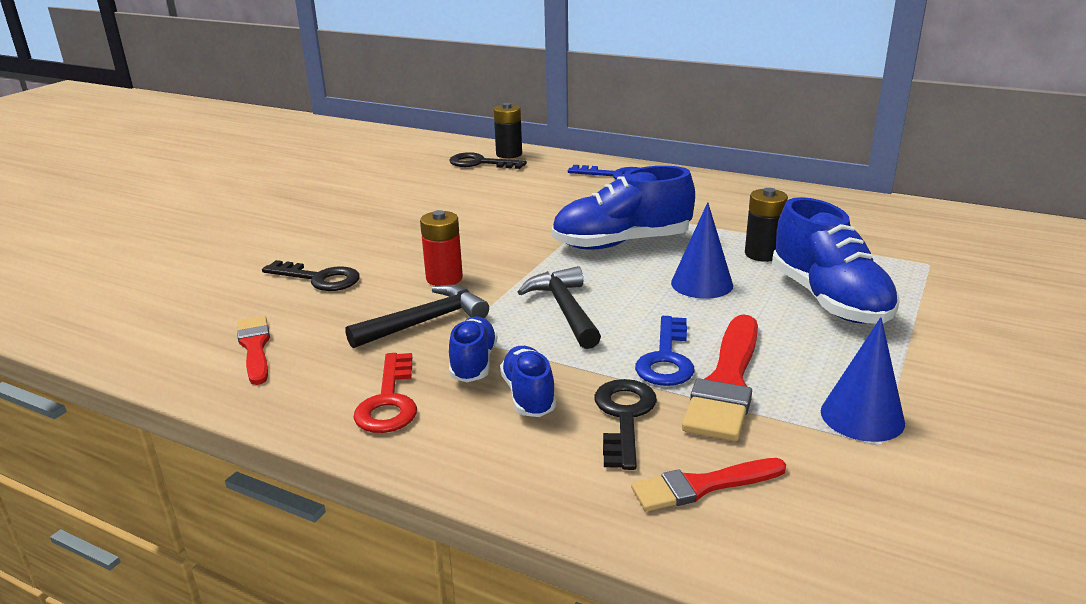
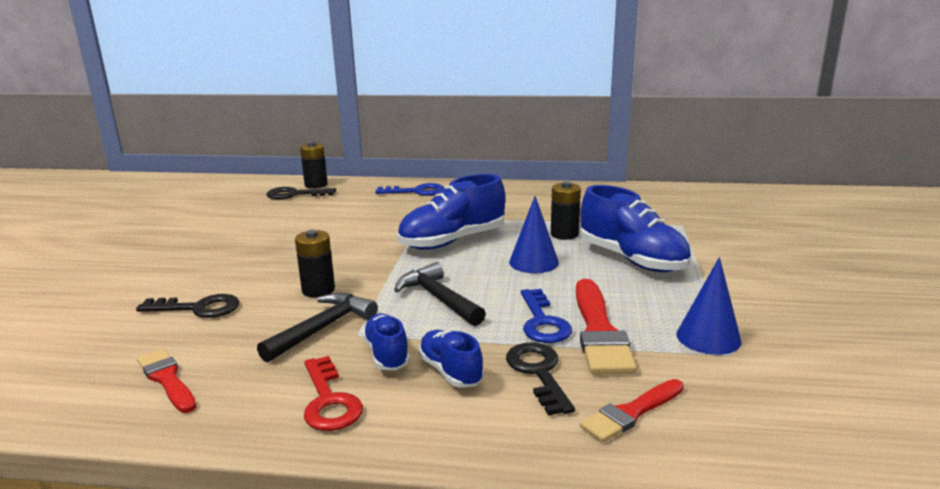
camera: 20 degrees left, 5 degrees down
red battery [420,210,463,286] -> black battery [295,230,335,297]

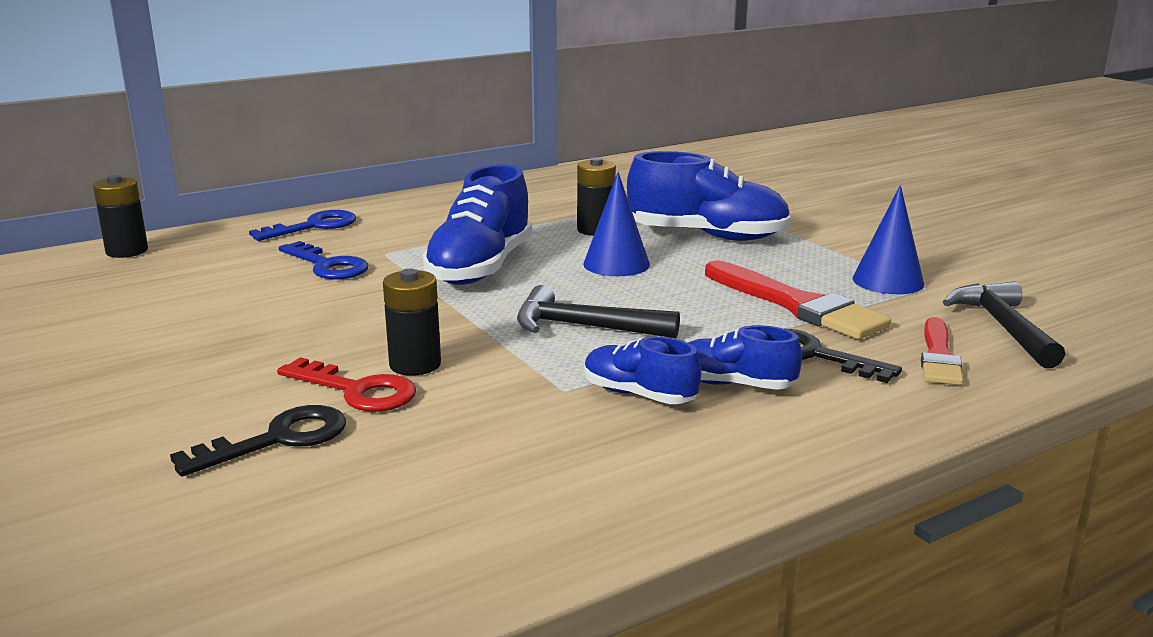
camera: 40 degrees left, 0 degrees up
red brush [137,349,196,413] -> none
black hammer [257,293,378,362] -> black hammer moved to [943,281,1065,368]
black key [266,187,336,200] -> none
red key [304,356,363,431] -> red key moved to [277,357,416,412]
blue key [521,289,572,343] -> blue key moved to [279,241,368,279]

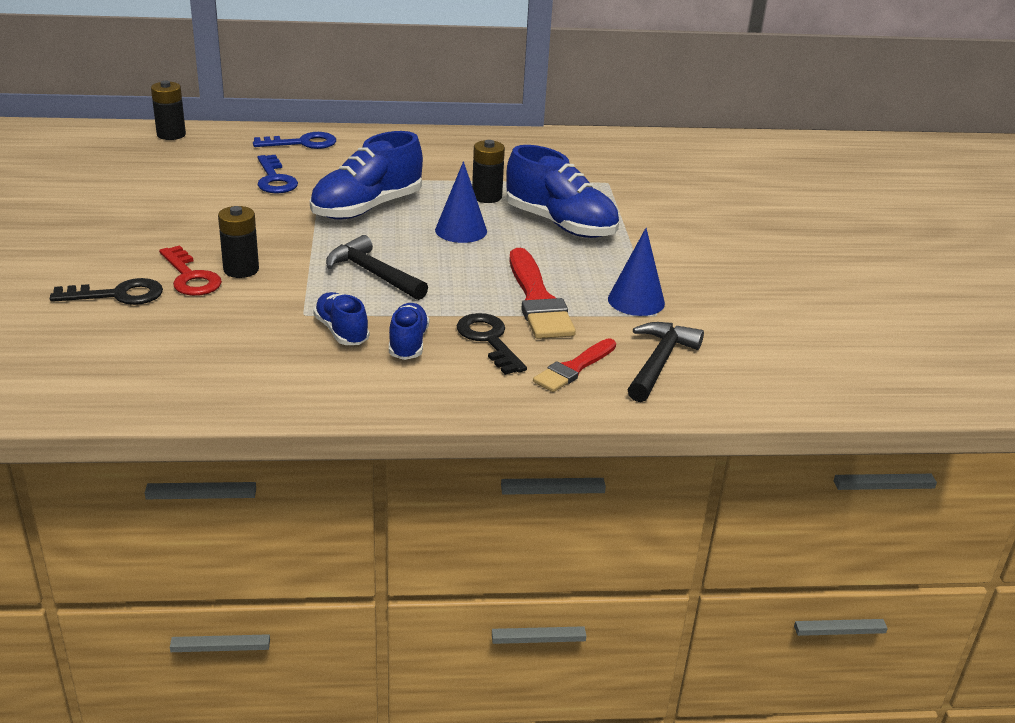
camera: 25 degrees right, 10 degrees up
blue shoe [688,325,802,390] -> blue shoe turned 45 degrees clockwise [389,303,429,360]

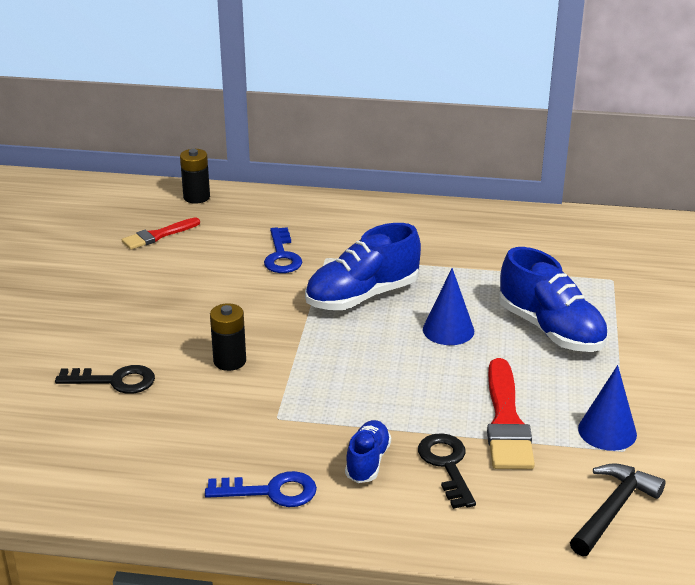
camera: 15 degrees right, 0 degrees up
red key [159,245,222,296] -> none
blue key [253,132,336,149] -> blue key moved to [205,471,317,507]
blue shoe [313,292,369,345] -> none
black hammer [326,235,428,300] -> none
black battery [472,140,505,203] -> none
red brush [533,338,616,392] -> red brush moved to [122,218,200,250]

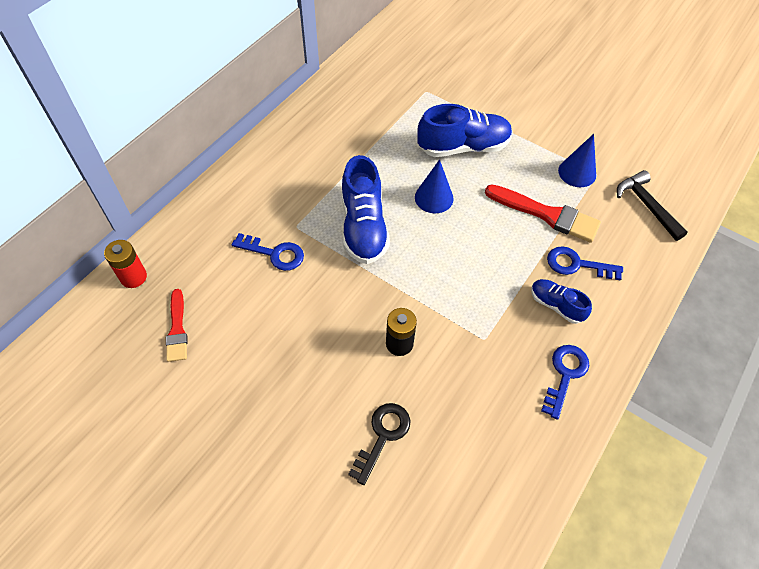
camera: 65 degrees left, 25 degrees up
black battery [180,149,210,204] -> red battery [104,240,147,288]
black key [418,433,476,509] -> blue key [547,246,623,280]

